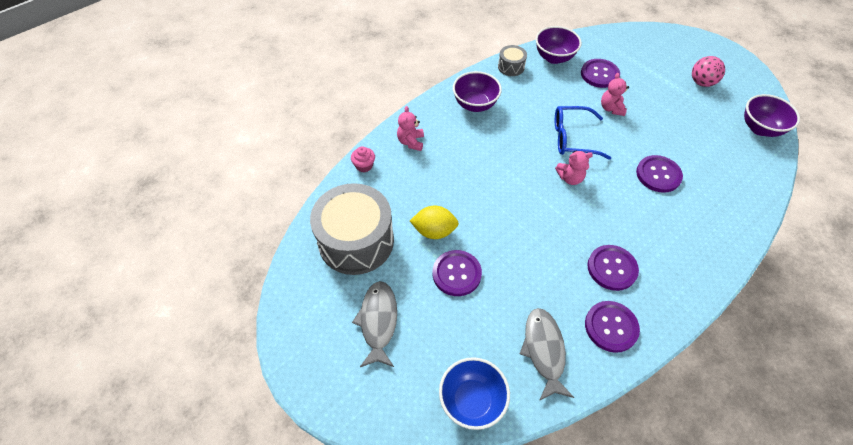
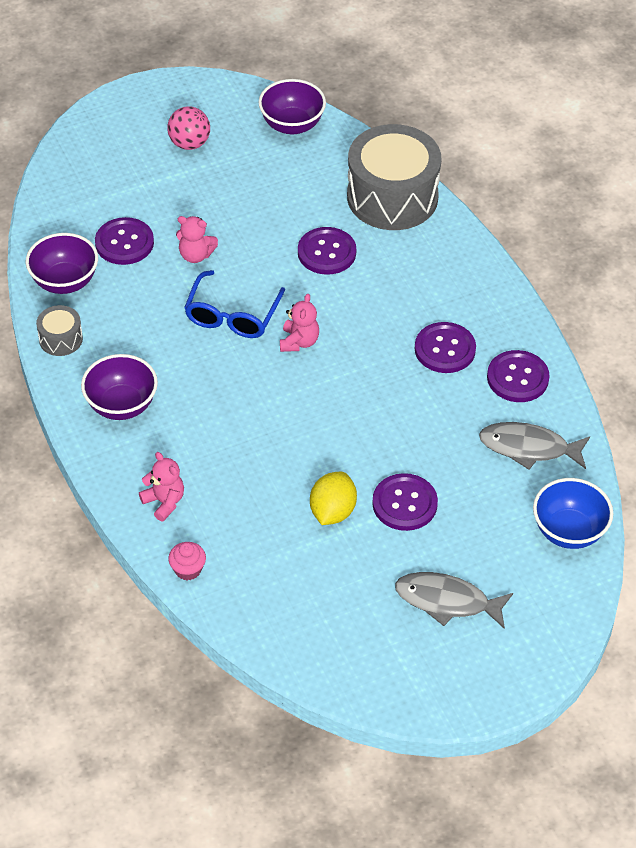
camera: 75 degrees left, 5 degrees down
grey drum [310,183,394,275] -> grey drum moved to [347,124,442,230]
pink teddy bear [397,106,424,151] -> pink teddy bear turned 150 degrees counterclockwise [139,452,184,521]

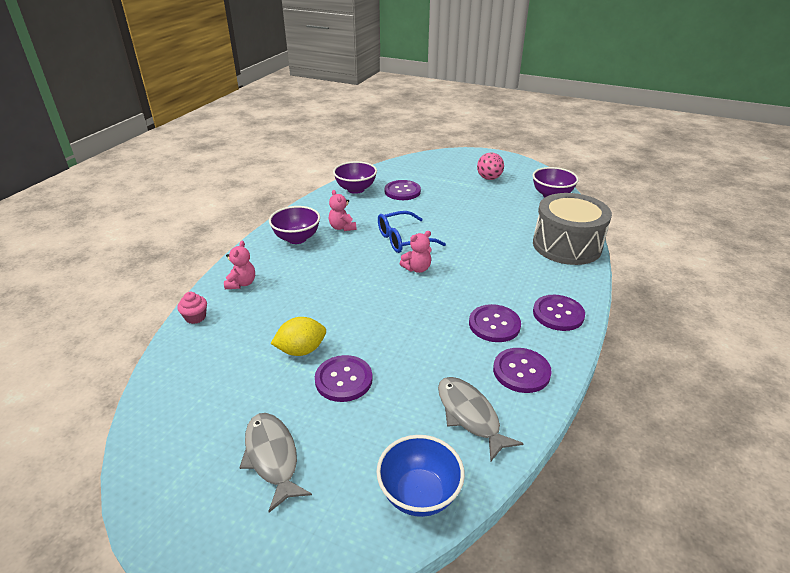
camera: 50 degrees right, 15 degrees down
grey drum [36,305,83,356] -> none
pink teddy bear [176,216,218,263] -> pink teddy bear moved to [329,190,357,231]
purple button [298,227,356,275] -> purple button moved to [533,295,585,331]

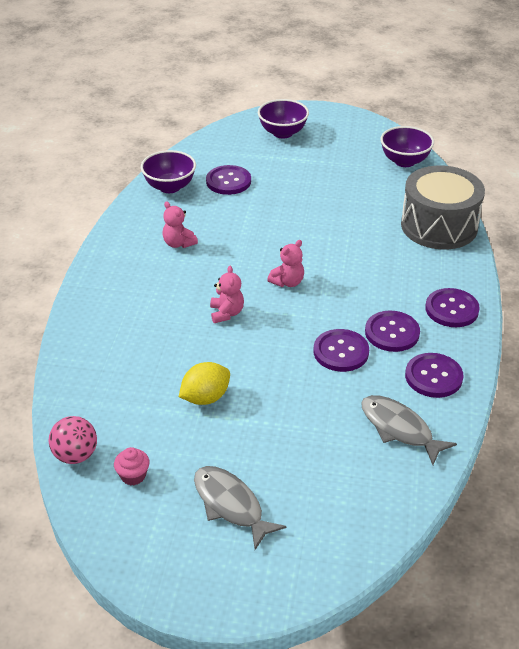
camera: 15 degrees left, 5 degrees up
pink cupcake [177,292,207,324] -> pink cupcake moved to [114,447,150,485]
pink teddy bear [224,240,255,289] -> pink teddy bear moved to [210,266,244,323]
purple bowl [269,206,320,244] -> purple bowl moved to [258,99,309,139]
purple button [315,355,373,402] -> purple button moved to [313,329,369,372]
blue bowl [376,435,465,517] -> none
blue glasses [378,211,446,253] -> none
pink ball [477,153,504,180] -> pink ball moved to [49,416,97,464]

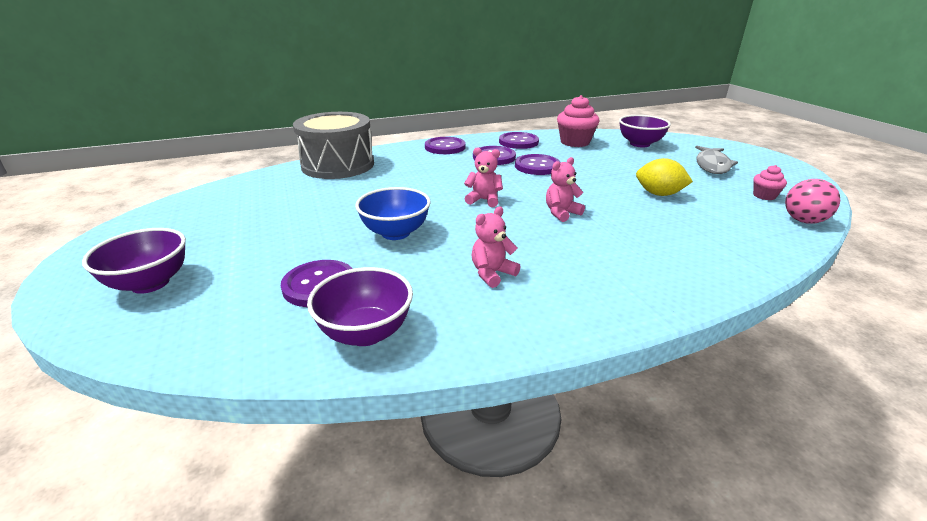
camera: 120 degrees left, 10 degrees down
pink teddy bear [162,201,198,248] -> pink teddy bear turned 150 degrees counterclockwise [472,207,521,288]
grey fish [361,395,457,465] -> pink cupcake [557,95,599,147]
purple bowl [380,126,434,167] -> purple bowl moved to [619,115,671,147]
none -> blue bowl [355,187,431,240]

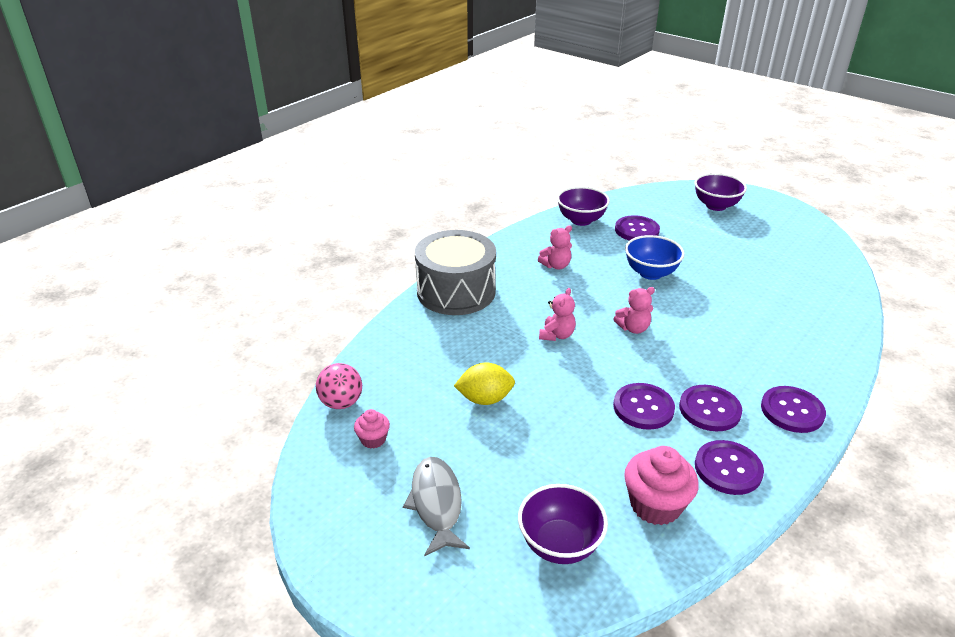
camera: 150 degrees right, 5 degrees up
grey drum [293,112,374,179] -> grey drum moved to [415,230,496,315]
pink teddy bear [472,207,521,288] -> pink teddy bear turned 45 degrees clockwise [538,225,572,269]

